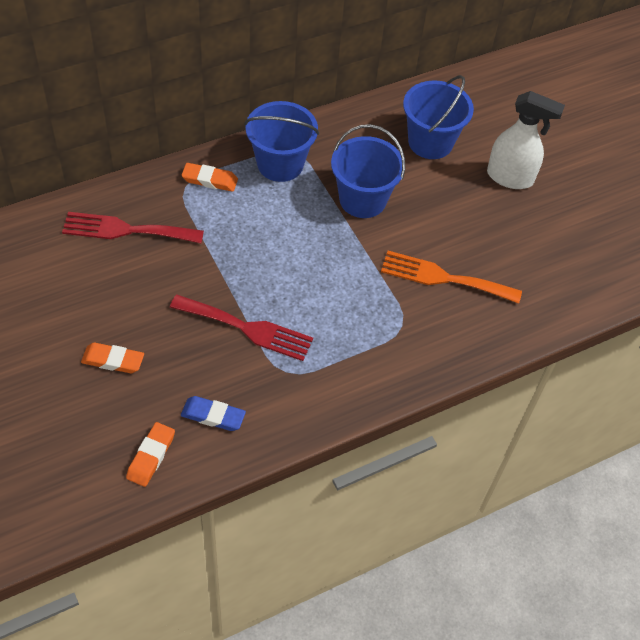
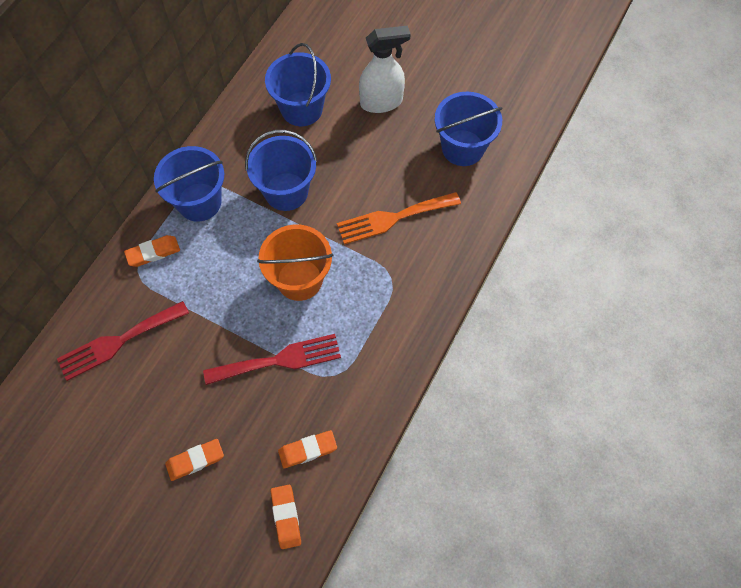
camera: 30 degrees left, 10 degrees up
blue eraser [181,396,246,431] -> orange eraser [278,430,337,468]
none -> orange bucket [257,225,333,301]
none -> blue bucket [435,92,503,166]

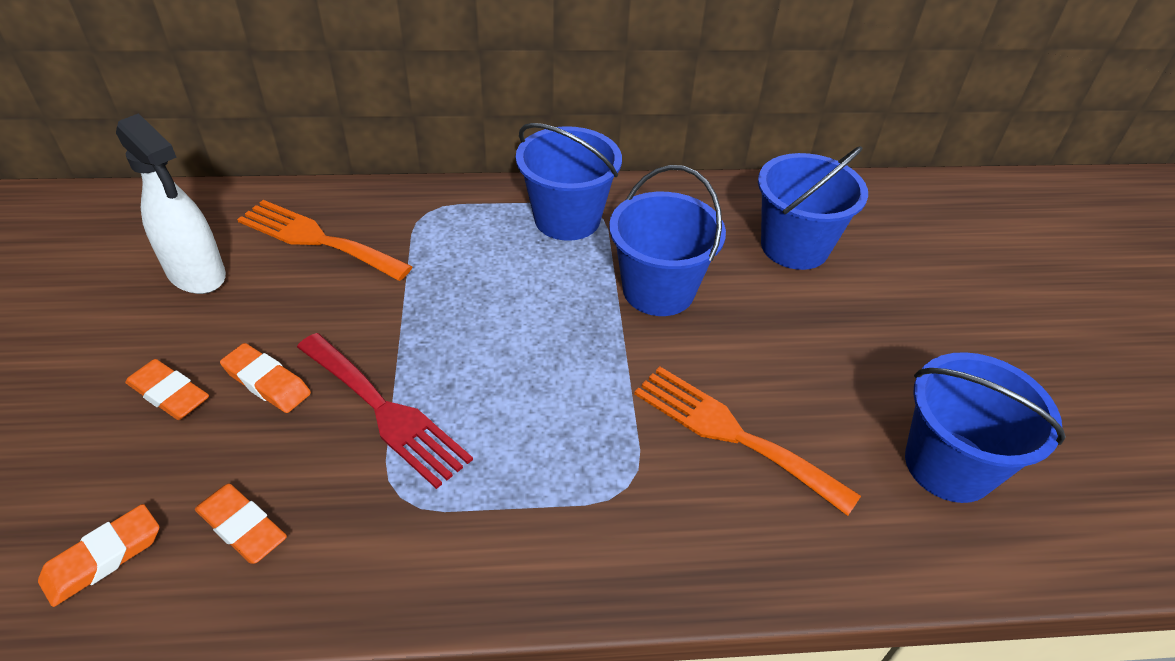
camera: 55 degrees right, 20 degrees down
red fork [57,301,189,381] -> orange fork [237,200,413,281]
orange eraser [124,235,180,267] -> orange eraser moved to [220,343,311,413]
orange bucket [257,225,333,301] -> none
white spray bottle [359,26,411,113] -> white spray bottle moved to [116,113,226,294]

